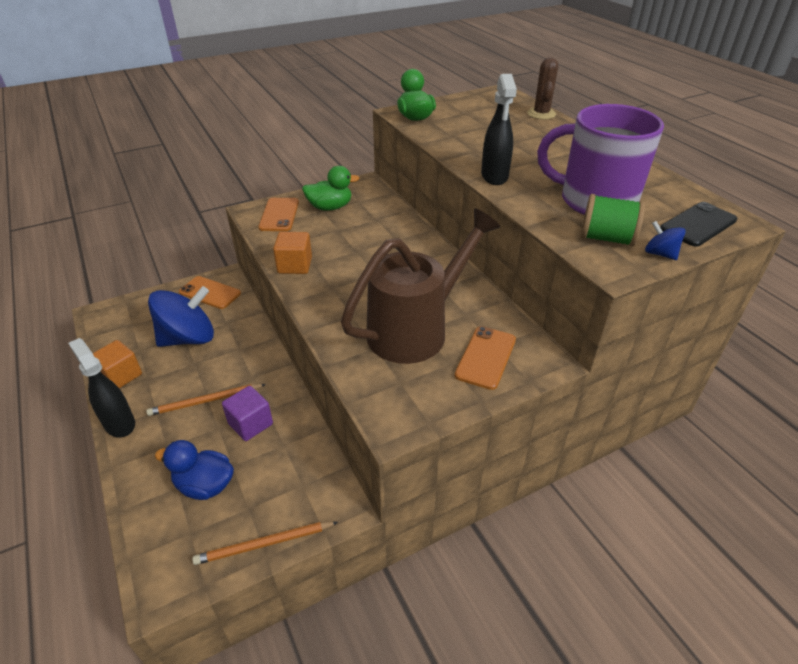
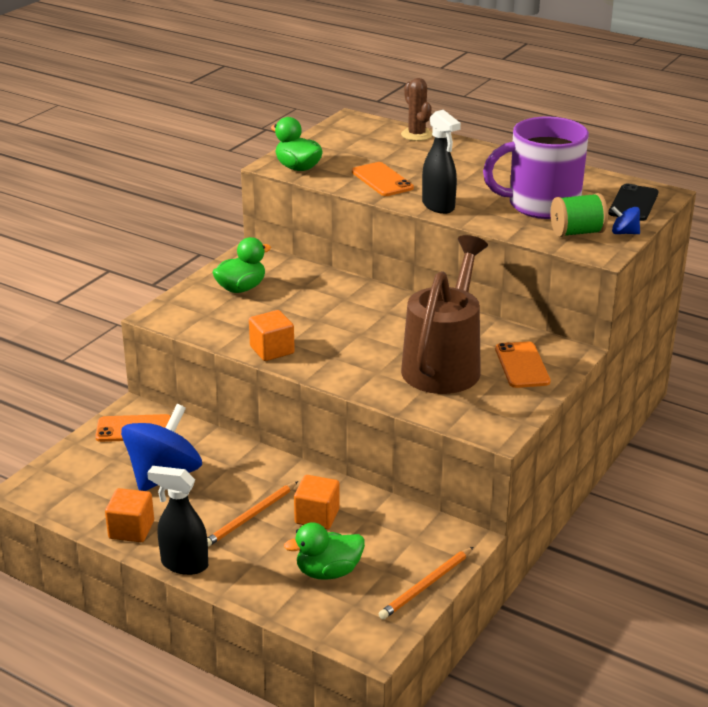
camera: 30 degrees left, 10 degrees down
blue duck [155,440,234,500] -> green duck [284,522,365,580]
purple cube [222,386,273,441] -> orange cube [294,475,340,530]
orange phone [259,198,299,231] -> orange phone moved to [352,162,414,196]

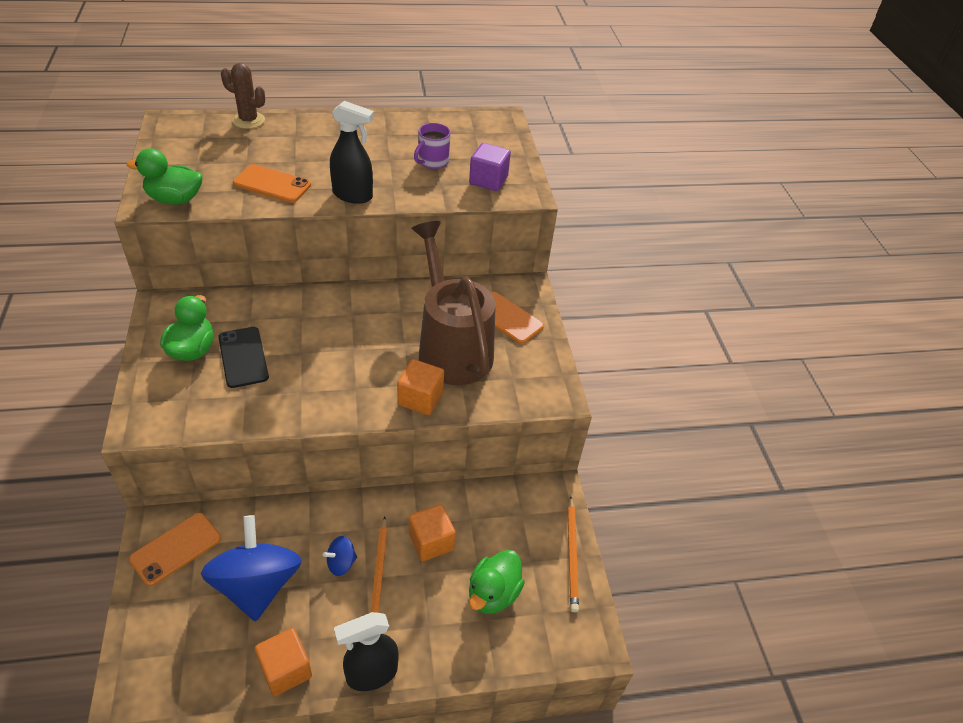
camera: 45 degrees left, 15 degrees up
orange cube [249,310,295,361] -> orange cube moved to [397,359,444,415]
purple mug [483,116,589,219] -> purple mug [414,123,451,169], size x0.46
green spool [551,193,608,237] -> purple cube [469,143,511,191]
black phone [609,183,658,221] -> black phone moved to [218,327,269,388]
blue spinning top [612,206,640,234] -> blue spinning top moved to [323,536,357,576]

